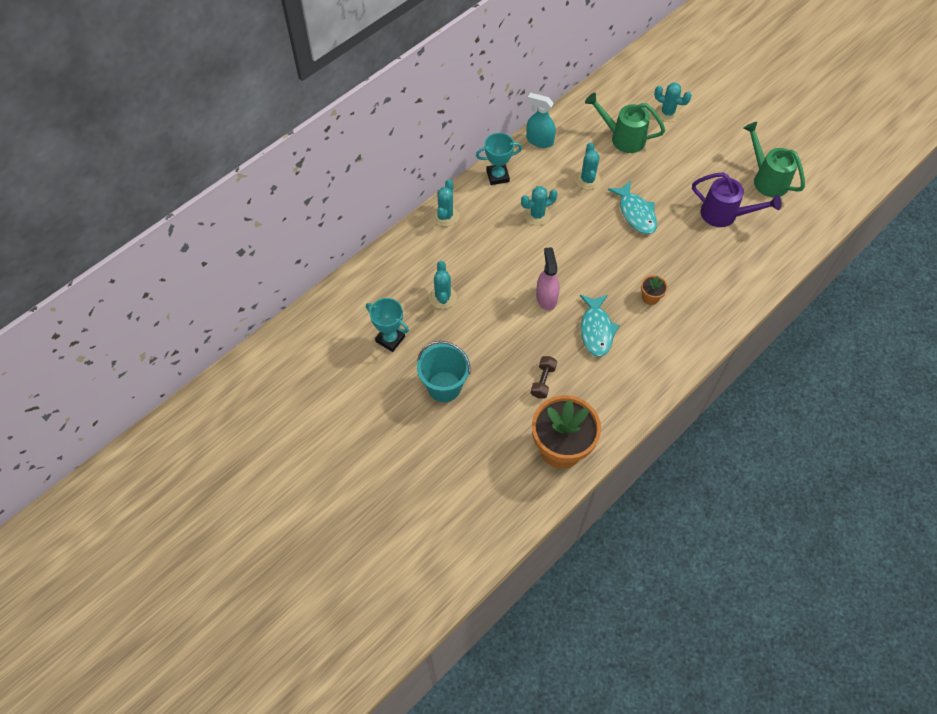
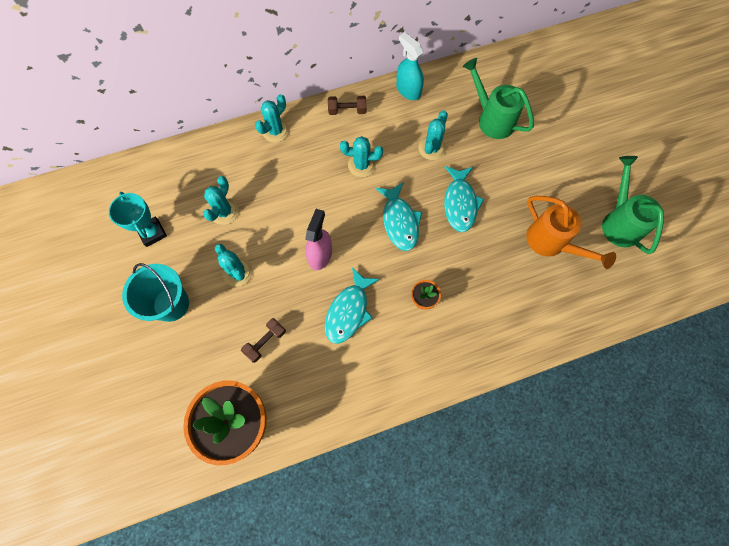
camera: 25 degrees right, 10 degrees up
turquoise trophy [476,133,522,185] -> brown dumbbell [328,96,366,115]
turquoise cactus [654,82,692,122] -> turquoise cactus moved to [215,244,253,286]
purple watering can [692,172,781,227] -> orange watering can [526,196,616,269]
none -> turquoise fish [376,182,422,251]

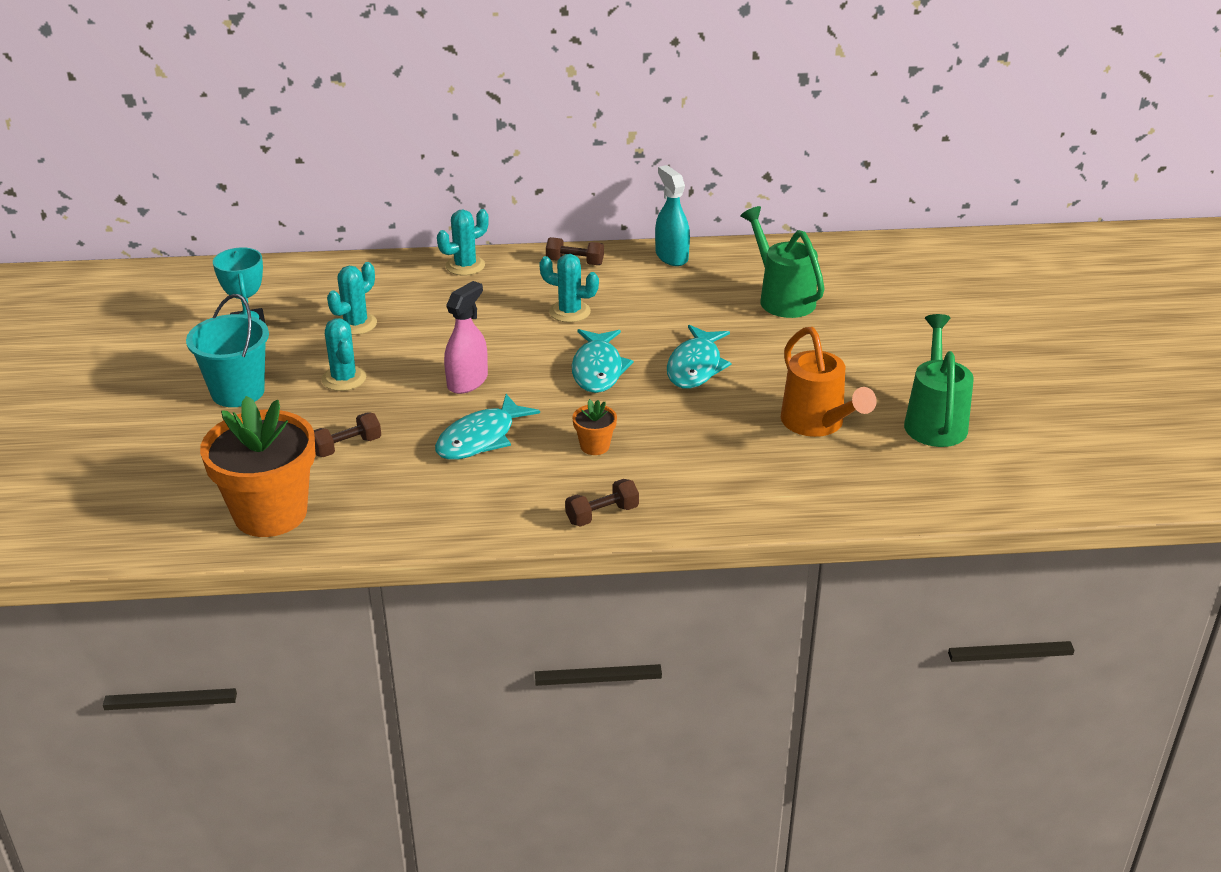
camera: 15 degrees right, 35 degrees down
turquoise cactus [418,110,448,160] -> none
none -> brown dumbbell [565,479,639,527]

